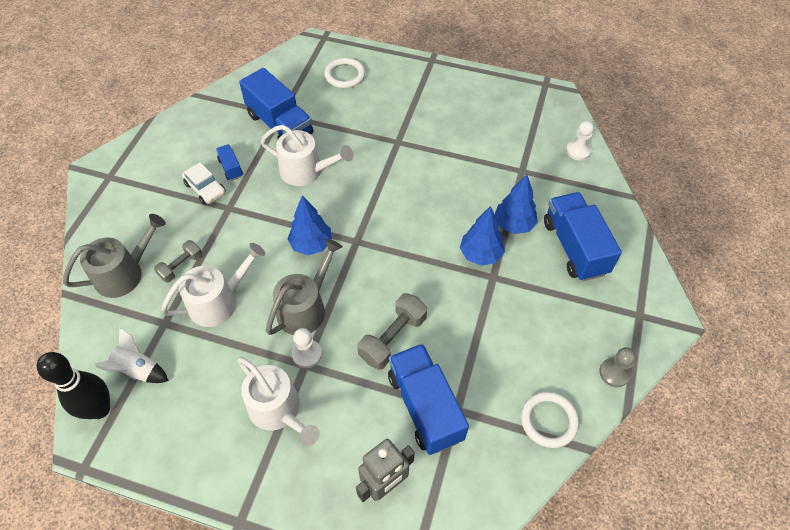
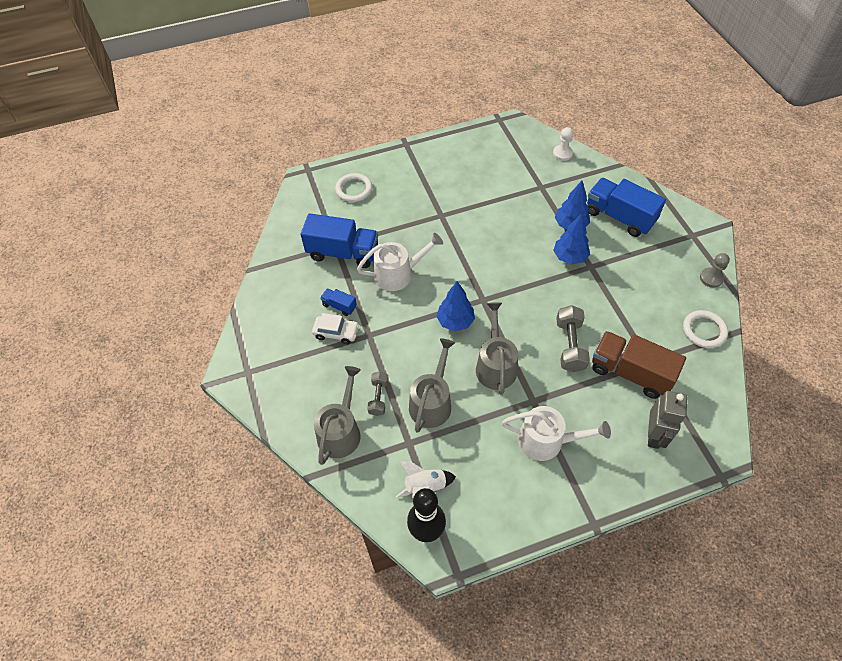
camera: 35 degrees left, 0 degrees up
white watering can [161,243,265,327] -> grey watering can [409,338,455,433]
white pawn [292,328,322,368] -> none
blue truck [388,344,469,455] -> brown truck [592,331,686,399]

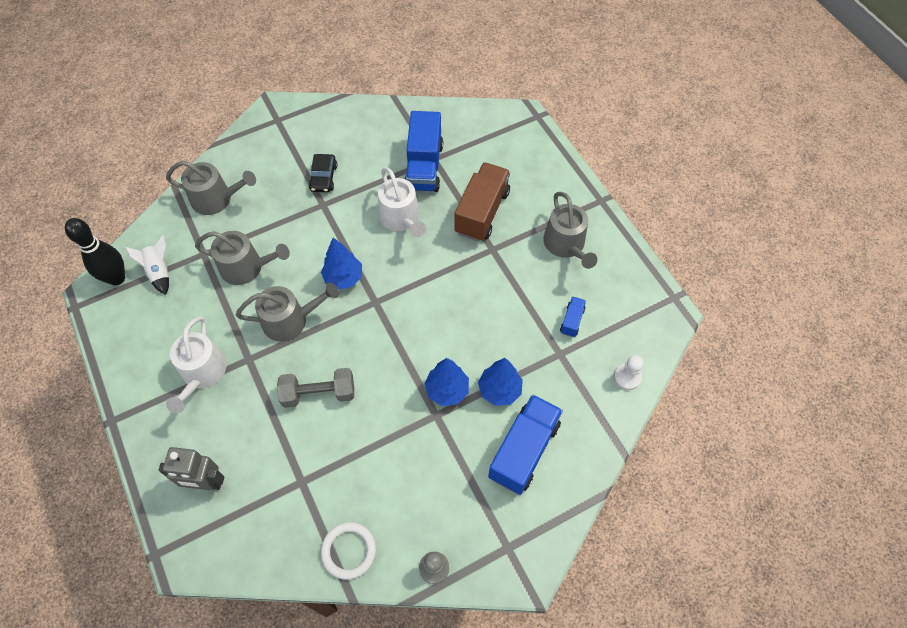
camera: 80 degrees right, 5 degrees up
white car [312,313,359,344] -> black car [309,154,337,192]
blue truck [320,288,357,316] -> blue truck moved to [560,296,586,337]
white ring [335,173,372,202] -> none
grey dumbbell [367,371,389,416] -> none
brown truck [592,331,686,399] -> brown truck moved to [454,162,510,242]
none -> grey watering can [543,192,597,269]

